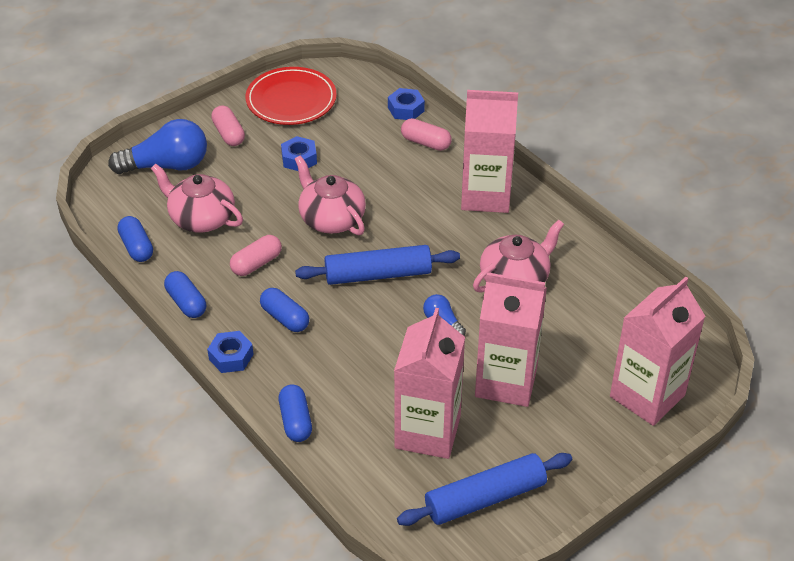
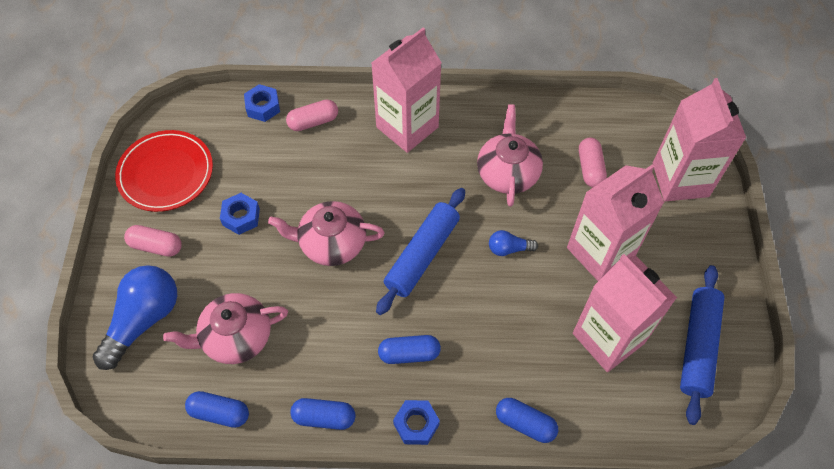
camera: 50 degrees left, 15 degrees up
pink capsule [230,235,282,276] -> pink capsule moved to [579,138,607,187]

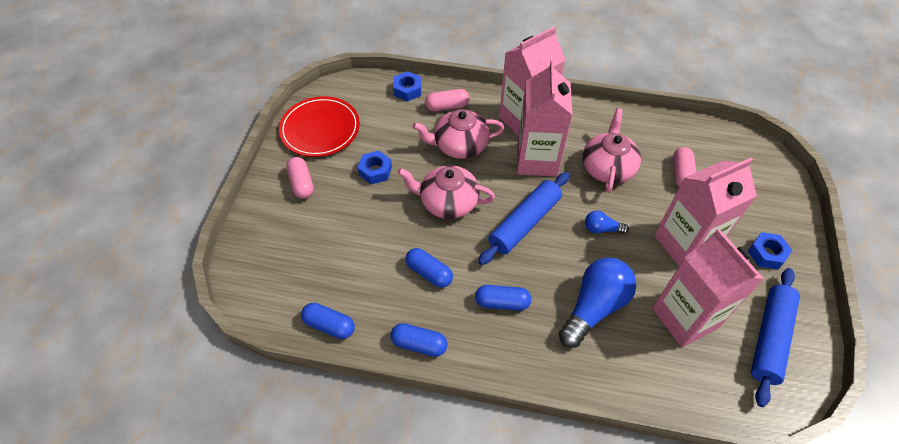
camera: 10 degrees right, 5 degrees down
blue light bulb [93,265,177,370] -> blue light bulb moved to [559,258,636,348]
pink capsule [124,225,182,257] -> pink capsule turned 45 degrees clockwise [286,157,314,199]
pink teapot [163,293,288,364] -> pink teapot moved to [413,109,504,159]
blue nut [393,400,440,445] -> blue nut moved to [748,232,792,270]
blue capsule [496,398,558,443] -> blue capsule moved to [405,248,453,288]
pink carton [653,78,746,201] -> pink carton moved to [517,61,573,176]

